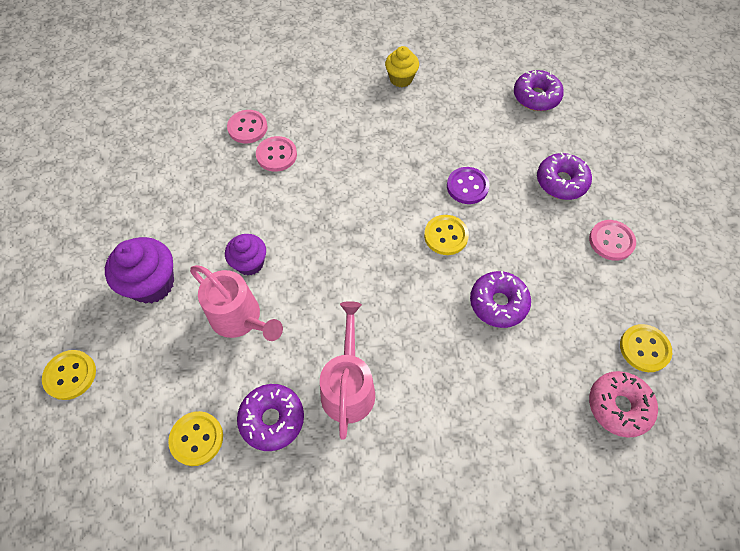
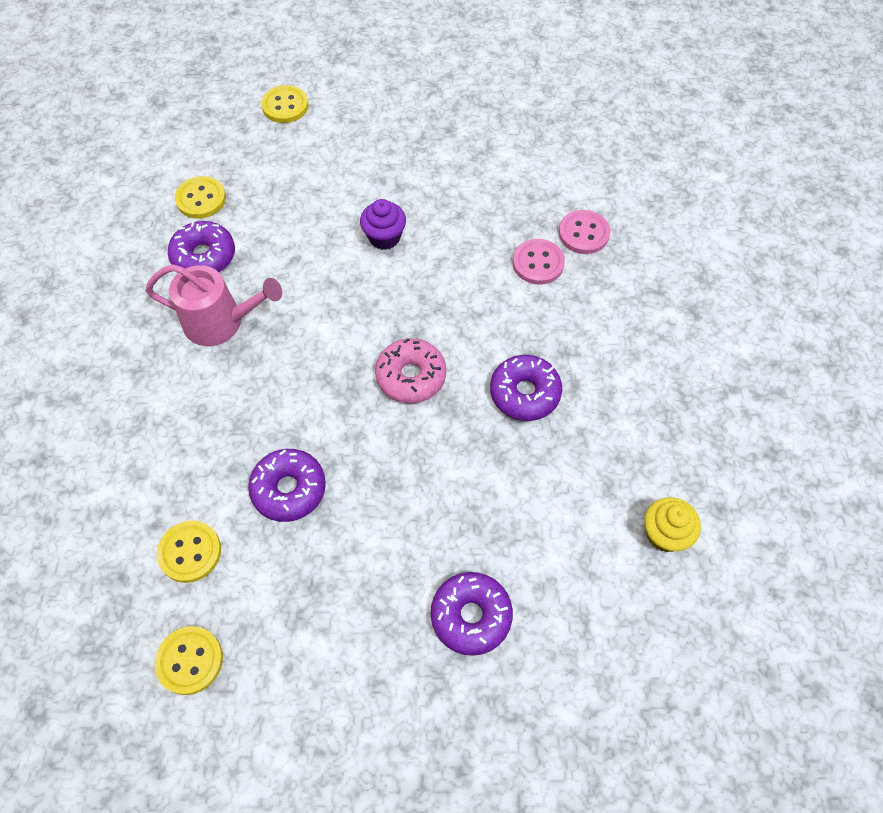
camera: 95 degrees right, 0 degrees up
purple cupcake [105,237,174,303] -> none
pink watering can [190,265,283,341] -> none
yellow cupcake [385,46,419,87] -> yellow cupcake moved to [644,497,701,552]
yellow button [424,215,469,255] -> yellow button moved to [157,521,221,583]
purple button [447,167,489,204] -> none
purple donut [514,70,564,111] -> purple donut moved to [490,355,562,421]
pink button [589,220,636,261] -> none
pink donut [589,371,658,438] -> pink donut moved to [375,338,446,403]

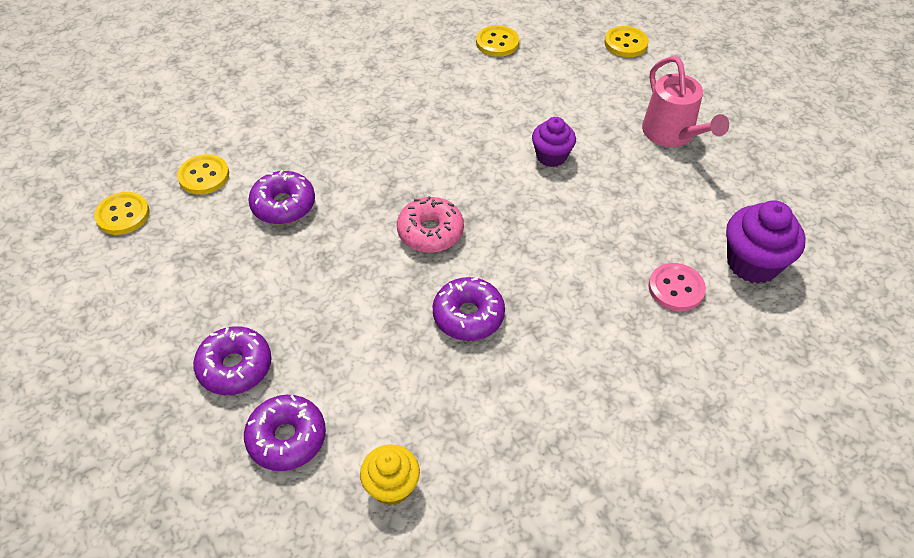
camera: 60 degrees right, 10 degrees down
pink watering can [145,264,282,346] -> pink watering can moved to [642,56,729,147]
purple donut [168,221,235,272] -> purple donut moved to [244,395,326,471]
pink button [512,239,565,285] -> none
none -> purple cupcake [726,200,805,284]

